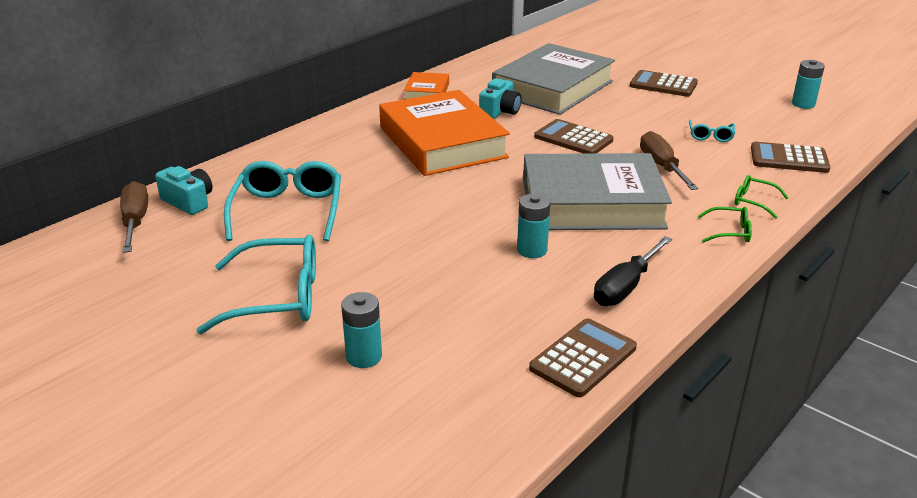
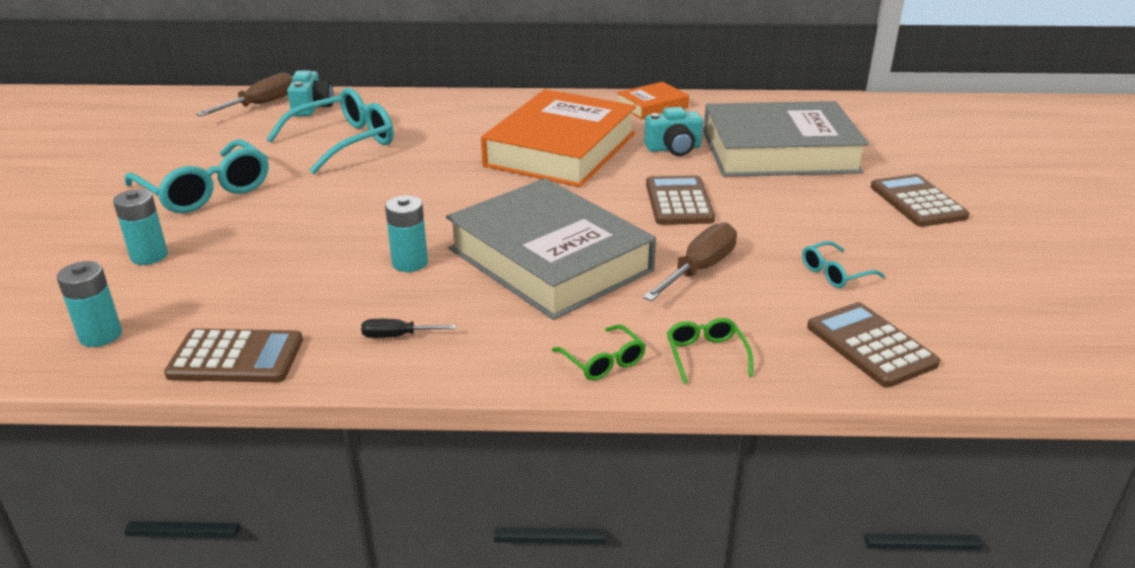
camera: 50 degrees right, 0 degrees up
black screwdriver [594,236,672,306] -> black screwdriver [361,319,456,338], size x0.54
turquoise battery [792,60,825,109] -> turquoise battery moved to [57,261,122,347]

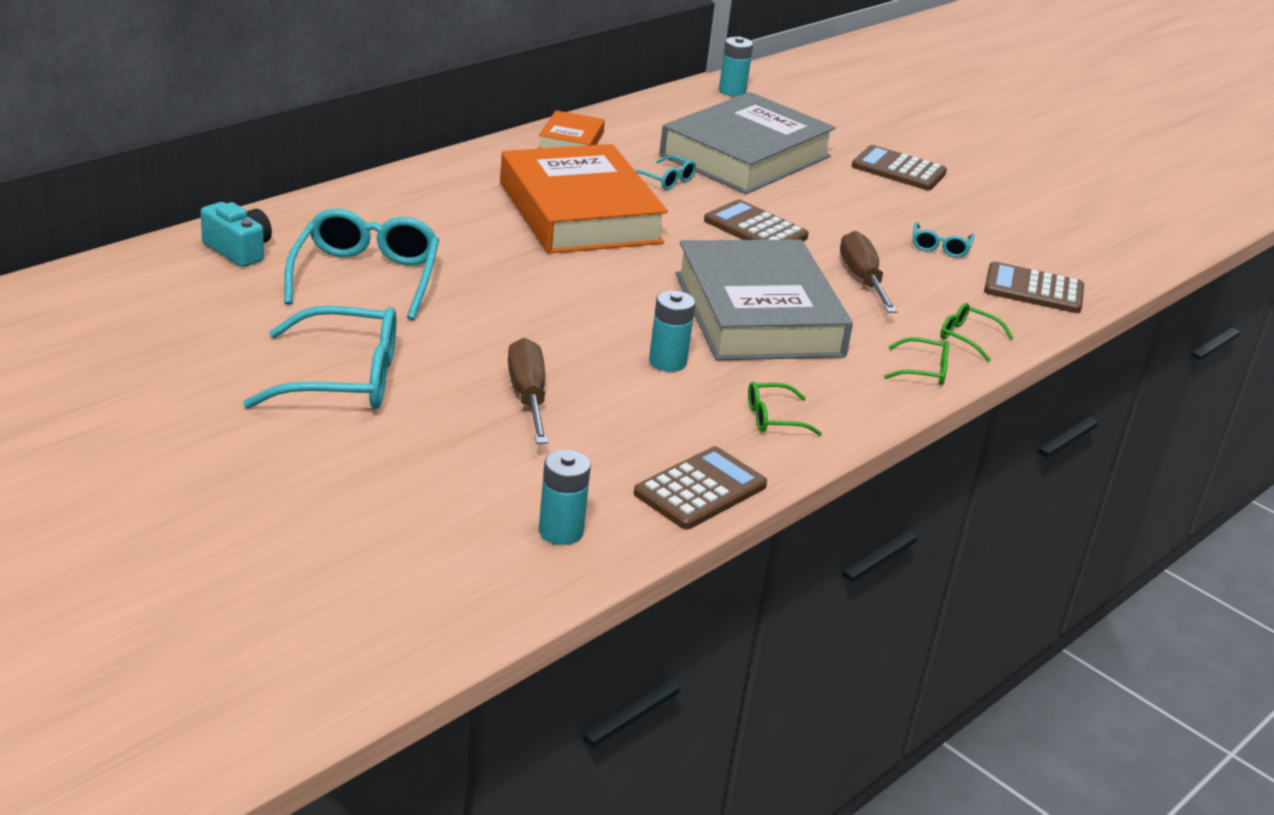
camera: 50 degrees left, 0 degrees up
turquoise battery [113,189,168,265] -> turquoise battery moved to [719,37,753,97]
brown screwdriver [196,72,293,117] -> brown screwdriver moved to [508,338,548,444]
black screwdriver [361,319,456,338] -> green glasses [748,382,822,436]
grey book [446,178,656,320] -> grey book turned 75 degrees clockwise [676,240,853,360]
turquoise camera [644,107,703,156] -> turquoise glasses [635,155,696,190]

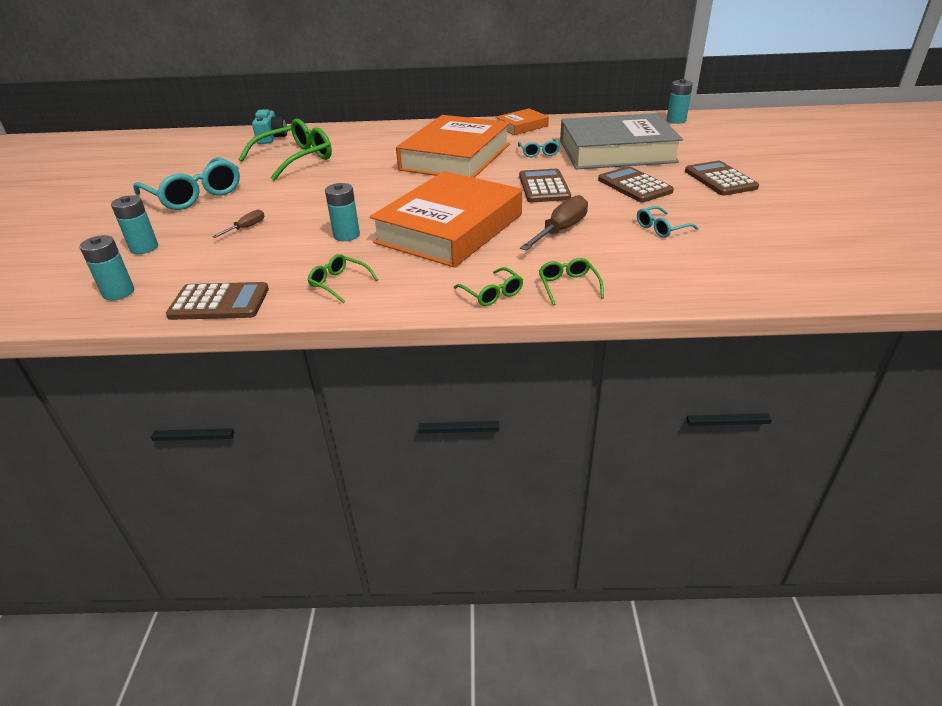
camera: 50 degrees right, 5 degrees up
turquoise glasses [284,209,439,320] -> green glasses [239,119,332,181]
brown screwdriver [508,338,548,444] -> brown screwdriver [212,210,264,238], size x0.54
grey book [676,240,853,360] -> orange book [370,171,522,268]
brown calculator [984,262,1084,313] -> brown calculator moved to [598,166,674,202]
none -> turquoise battery [111,195,158,254]

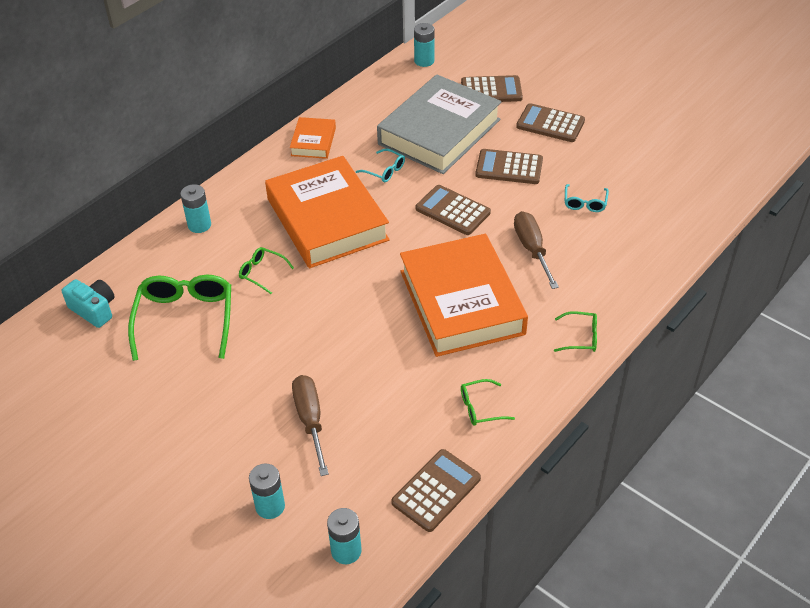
camera: 50 degrees left, 10 degrees up
turquoise glasses [133,157,240,210] -> none
brown screwdriver [212,210,264,238] -> brown screwdriver [292,375,329,476], size x1.85
turquoise battery [325,183,360,241] -> turquoise battery moved to [180,184,211,233]
green glasses [539,258,604,305] -> green glasses moved to [239,247,294,294]
none -> brown calculator [461,75,523,102]

